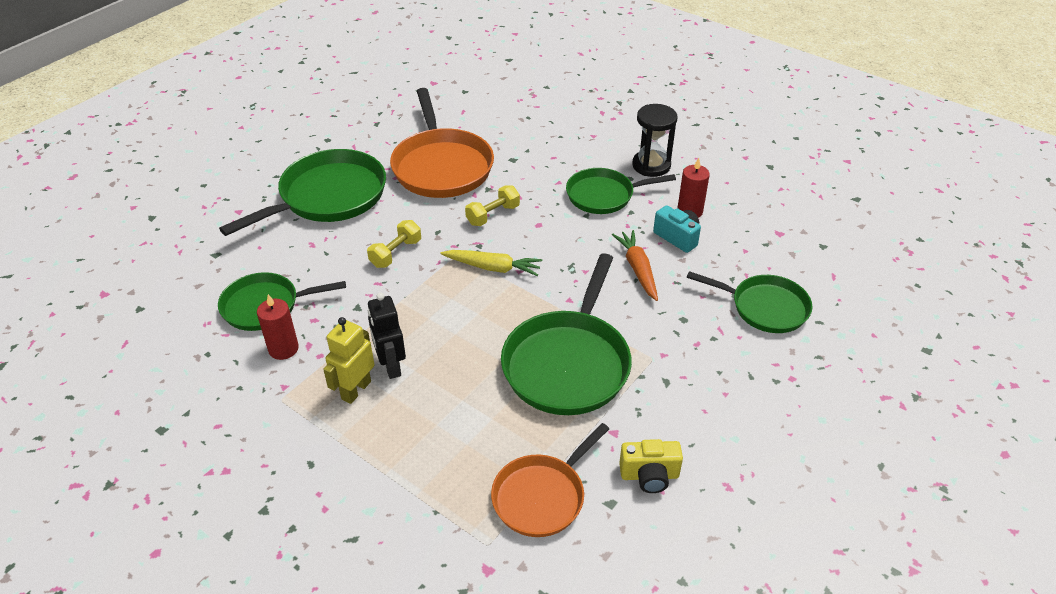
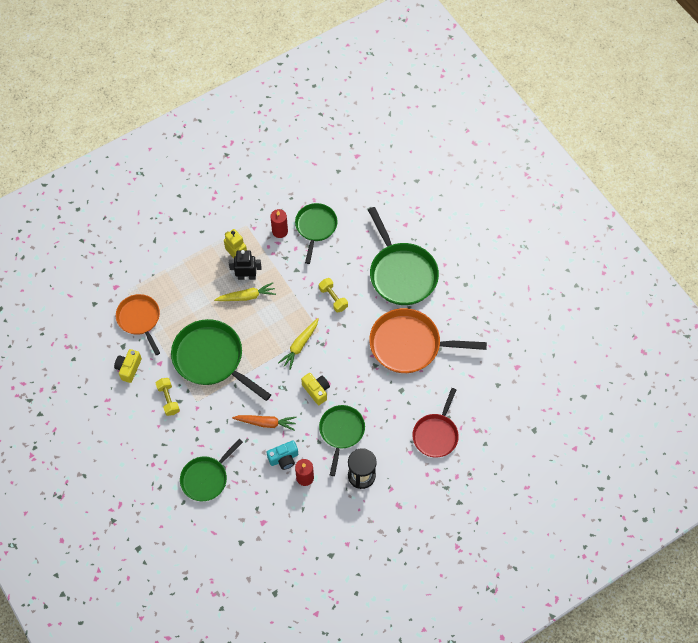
camera: 110 degrees right, 20 degrees up
yellow dumbbell [465,185,520,226] -> yellow dumbbell moved to [156,378,180,416]
none -> yellow carrot [214,282,276,301]
none -> yellow camera [301,373,330,405]
none -> red pan [412,388,459,458]

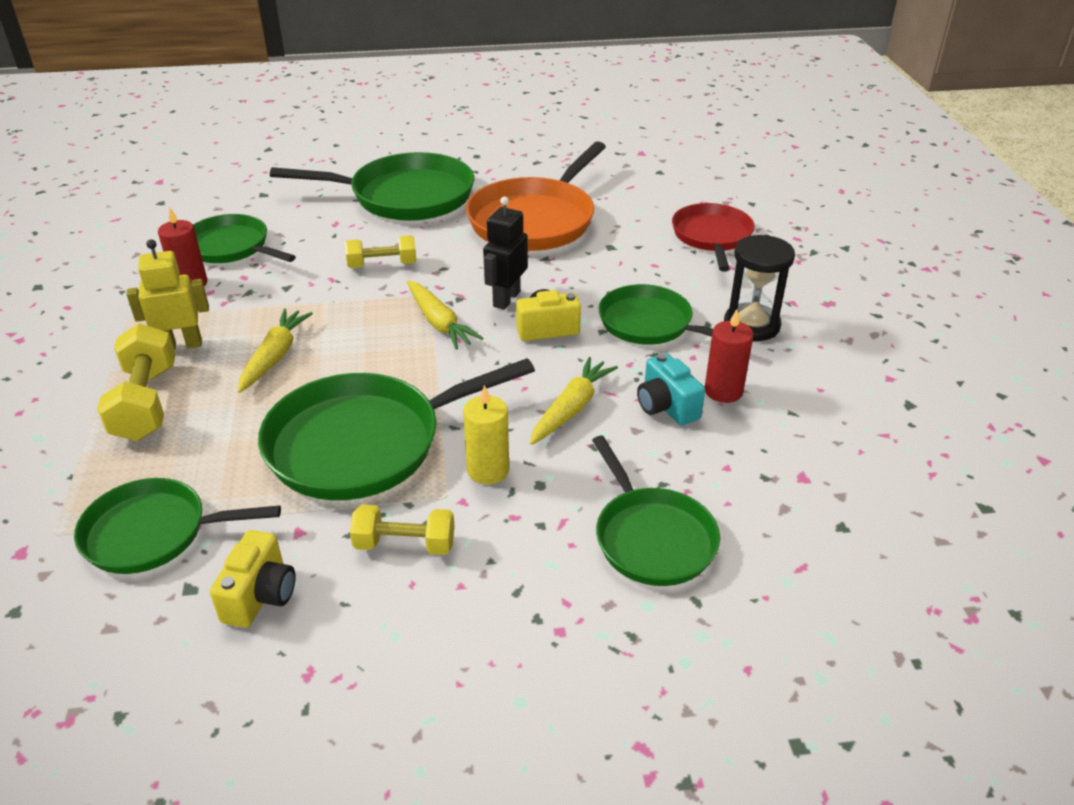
camera: 65 degrees left, 25 degrees down
yellow camera [114,349,142,383] -> yellow camera turned 120 degrees counterclockwise [210,530,296,628]
orange pan [116,294,160,355] -> green pan [74,478,281,574]
black robot [229,250,261,280] -> black robot moved to [483,196,528,310]
orange carrot [232,415,297,431] -> yellow carrot [530,357,618,445]
turquoise camera [267,440,299,470] -> turquoise camera turned 150 degrees clockwise [637,353,705,426]
red pan [412,388,459,458] -> red pan turned 135 degrees counterclockwise [672,203,755,271]
none -> yellow dumbbell [97,323,175,441]
none -> yellow candle [463,385,509,485]

